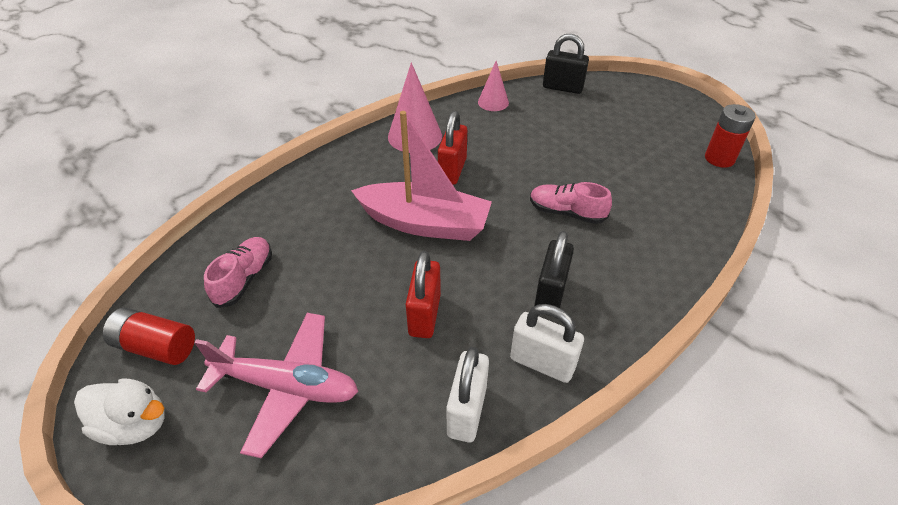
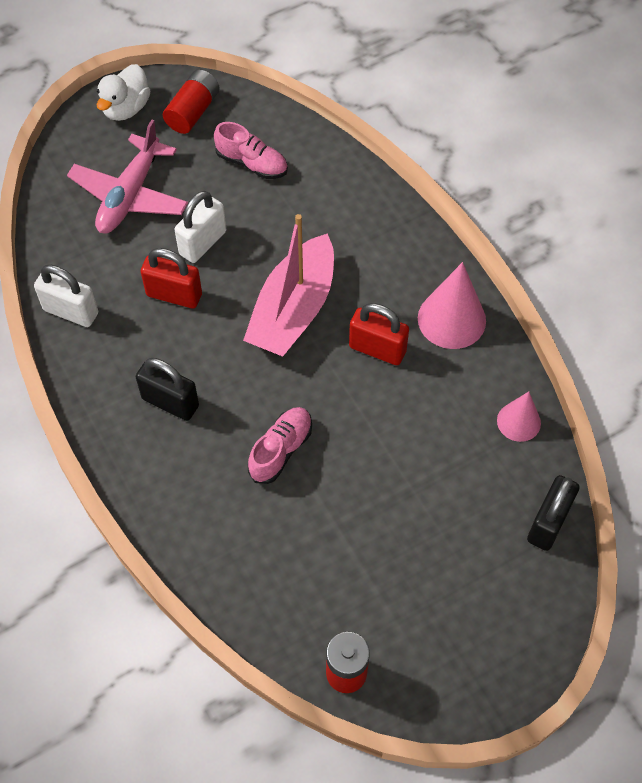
camera: 100 degrees right, 15 degrees up
white padlock [510,304,584,383] -> white padlock moved to [174,191,226,263]

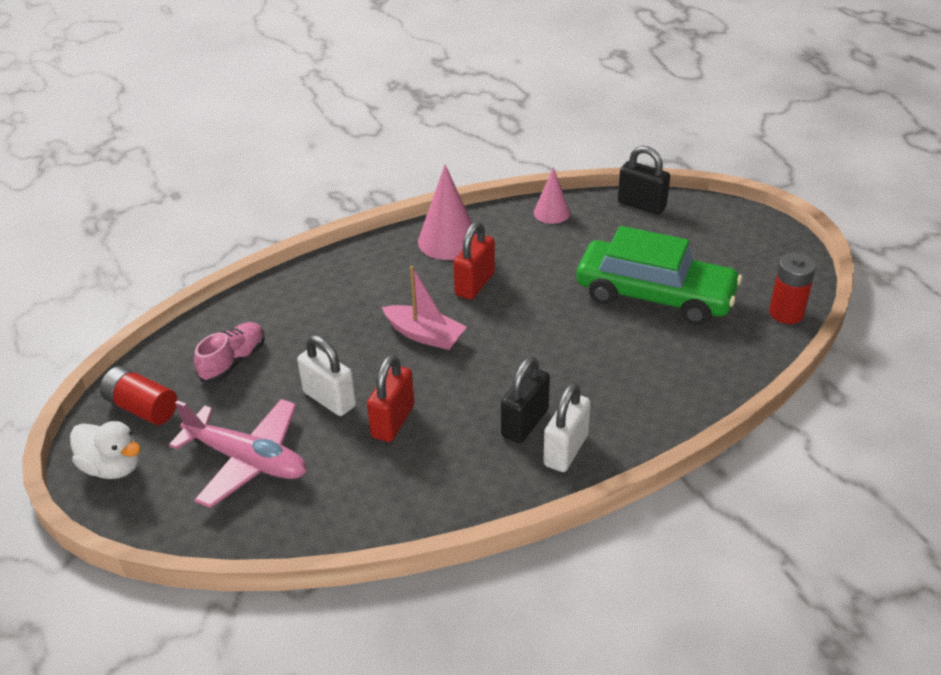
camera: 85 degrees left, 20 degrees down
white padlock [34,265,98,327] -> white padlock moved to [543,383,591,472]
pink boat [243,214,334,357] -> pink boat [382,266,467,350], size x0.62
pink shoe [248,407,312,484] -> none
none -> green car [576,226,742,325]

